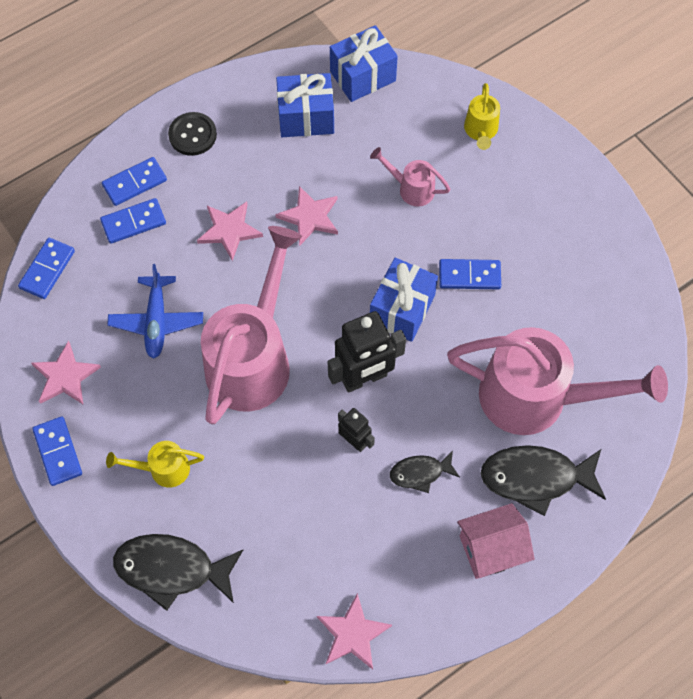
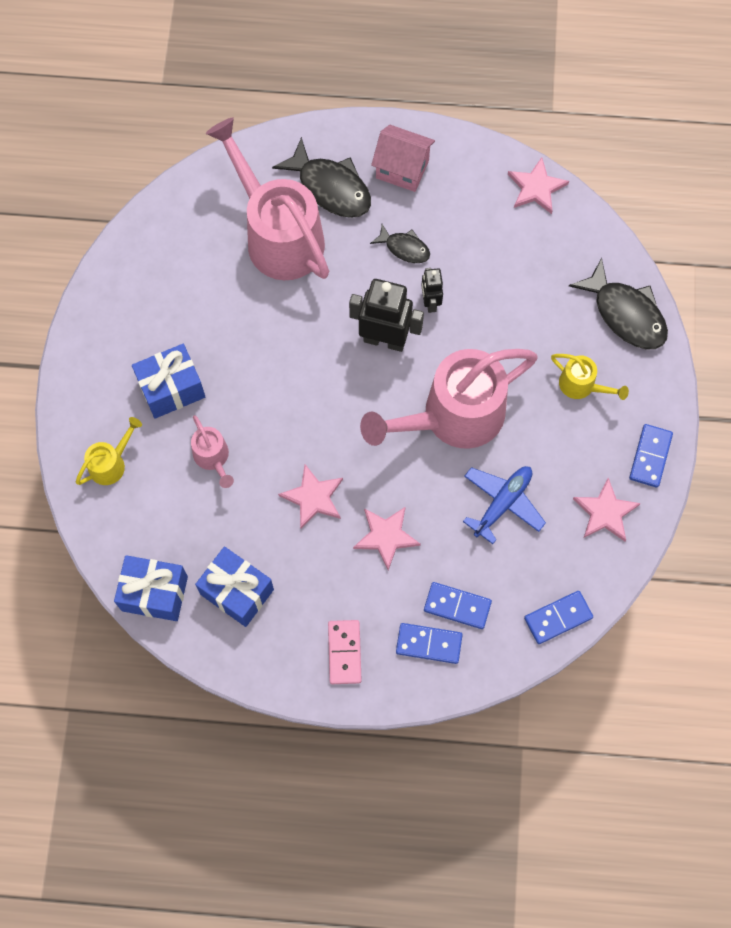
camera: 140 degrees left, 5 degrees up
black button [168,112,217,156] -> pink domino [328,620,362,684]
blue gift [370,258,438,342] -> blue gift moved to [132,344,205,419]
blue domino [439,259,501,289] -> none

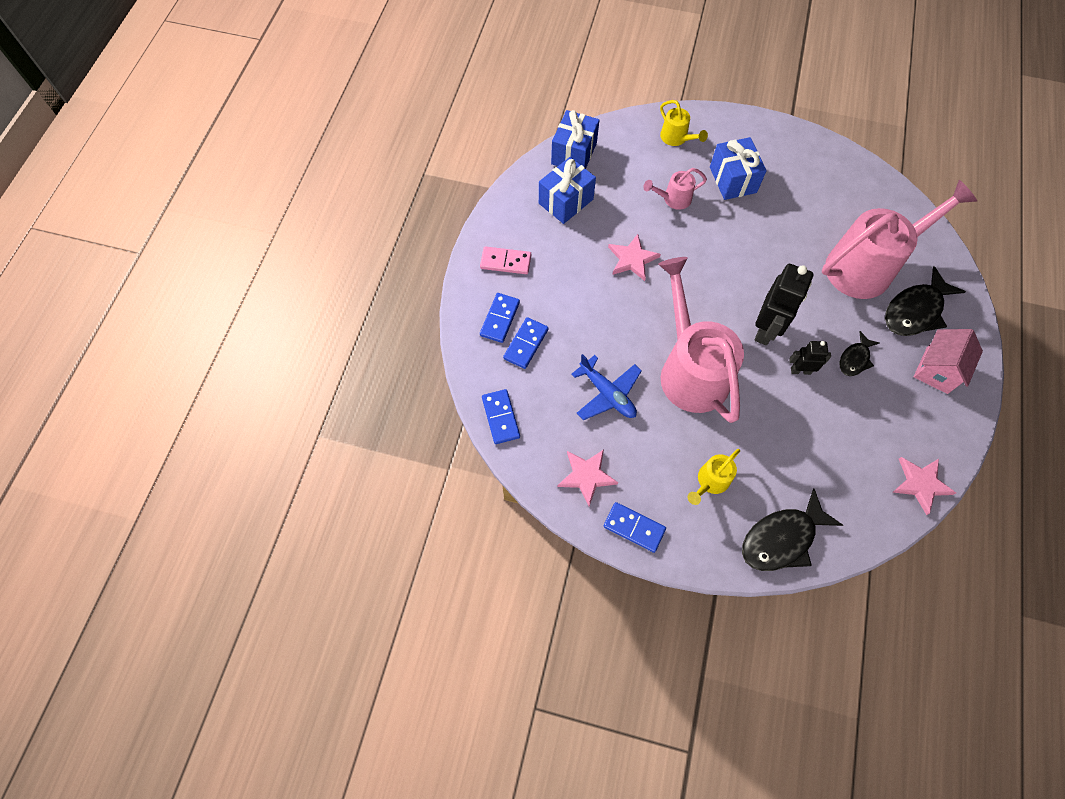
camera: 100 degrees right, 5 degrees down
pink star [353,506,421,570] -> none

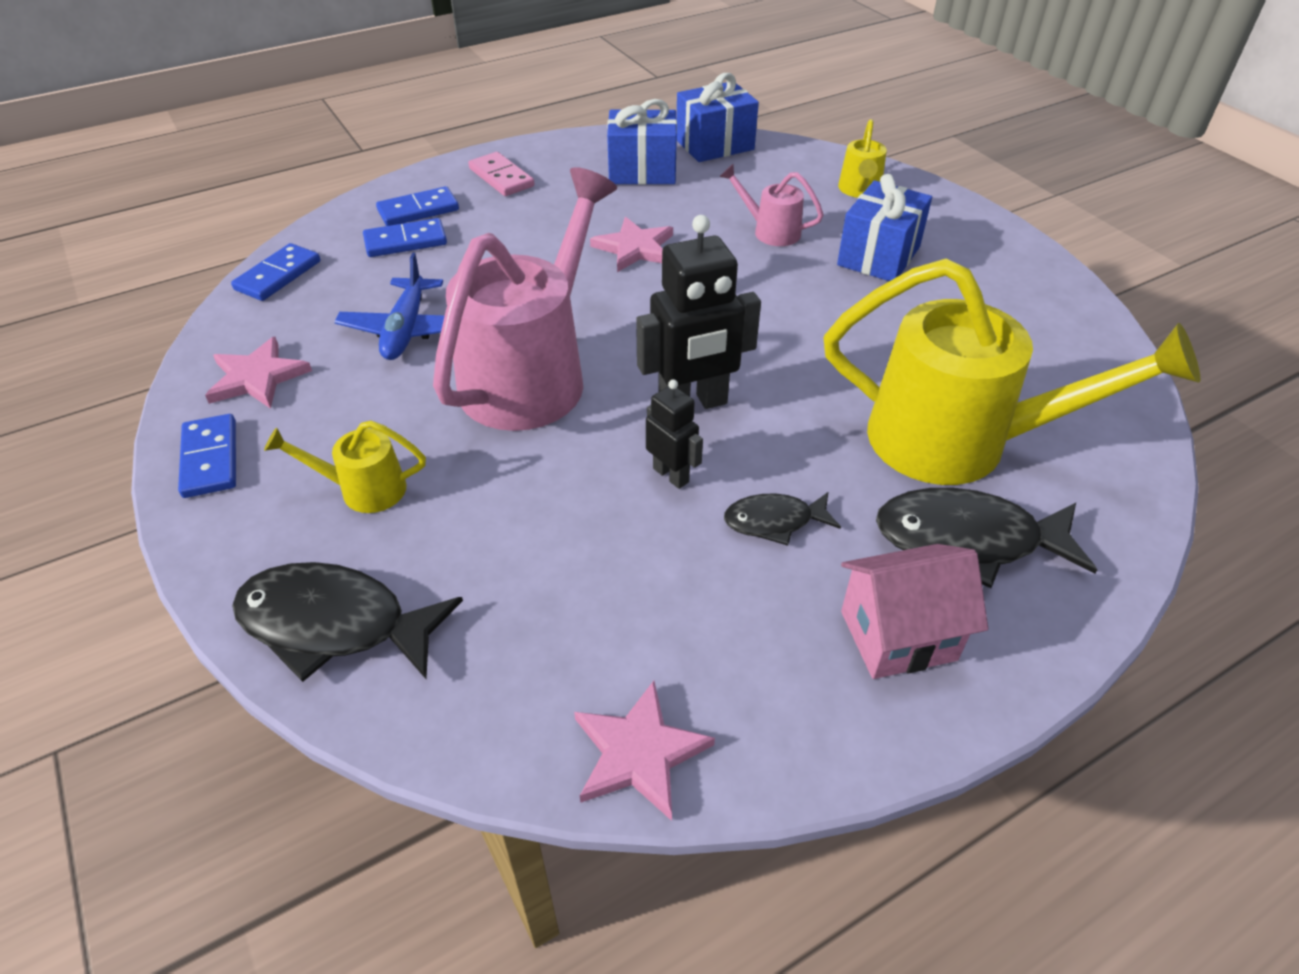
camera: 45 degrees right, 20 degrees down
pink watering can [822,180,977,299] -> yellow watering can [824,259,1200,485]

